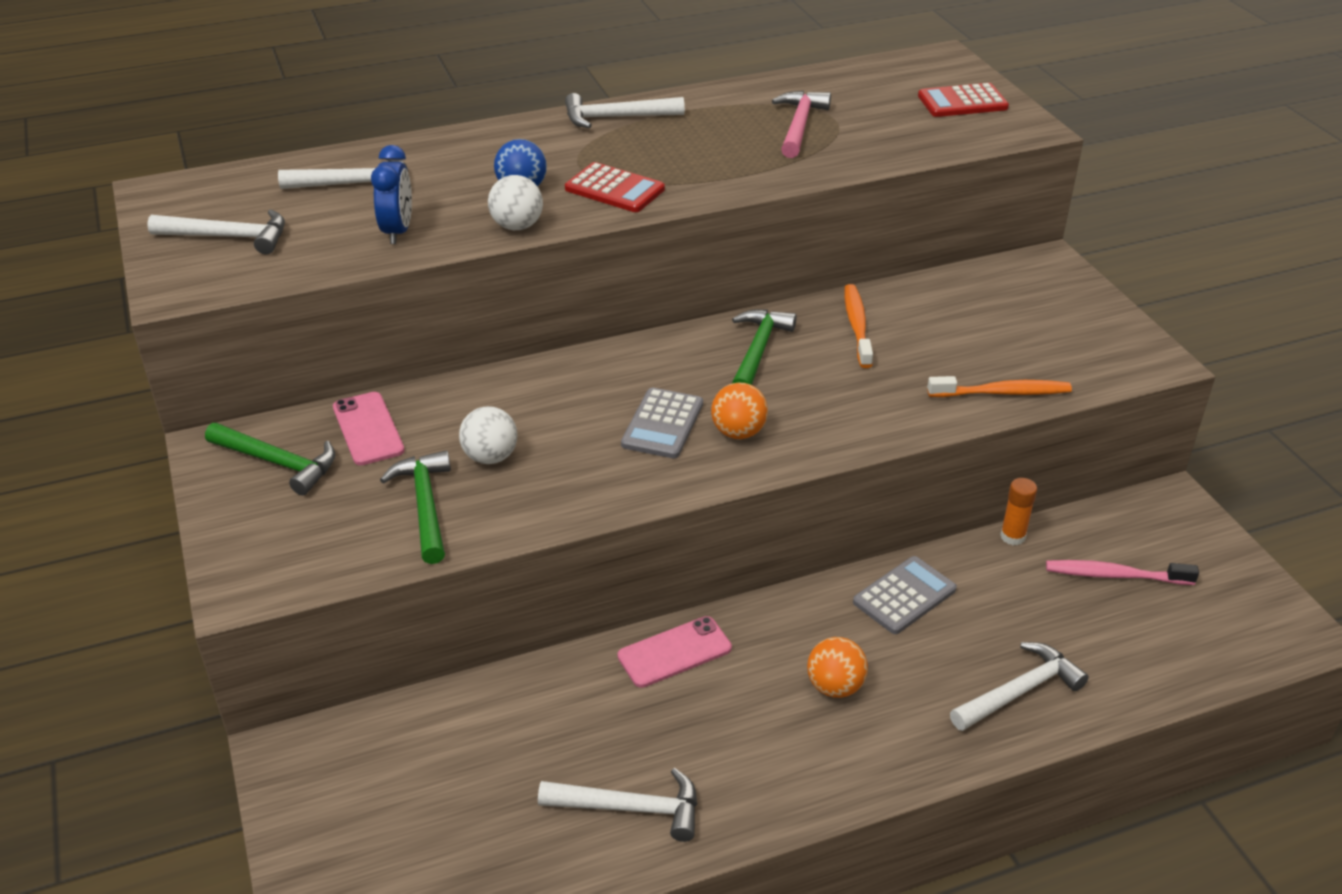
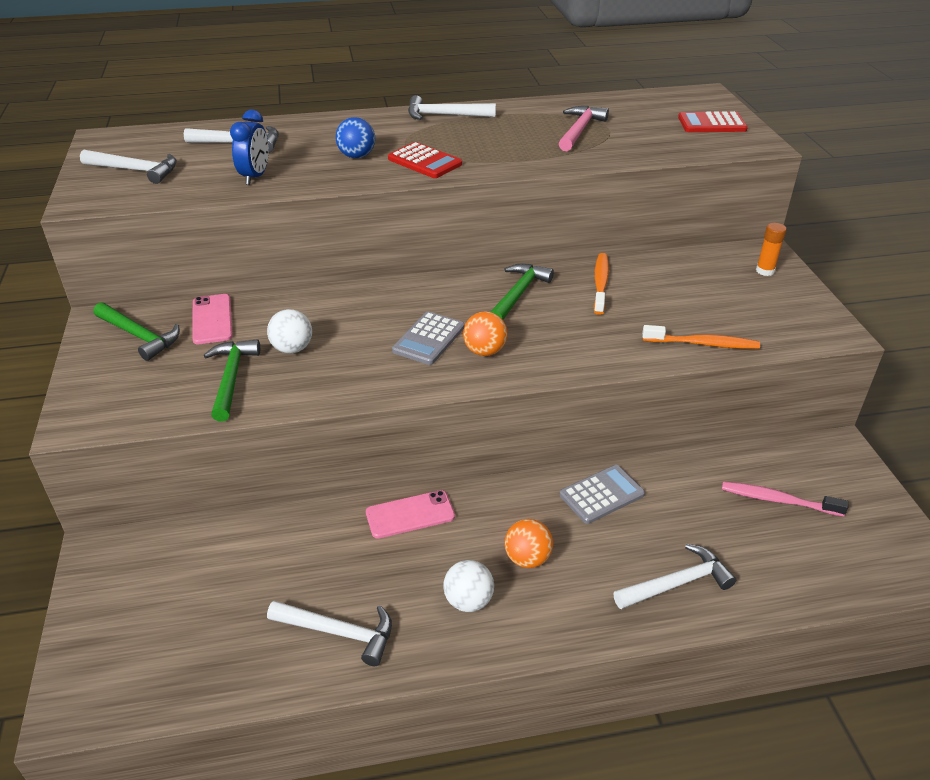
camera: 10 degrees right, 0 degrees up
white ball [488,175,543,230] -> white ball moved to [443,560,494,612]
orange glue stick [1000,478,1037,545] -> orange glue stick moved to [756,223,787,276]

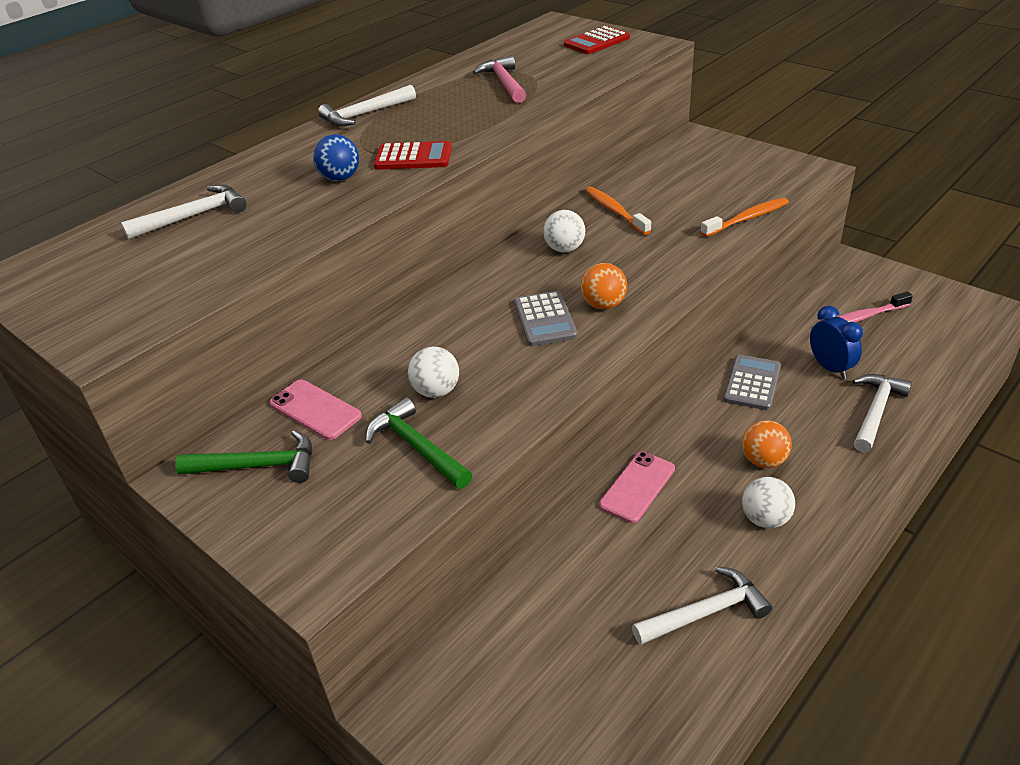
camera: 35 degrees left, 0 degrees up
white hammer [80,150,177,184] -> none
blue clock [230,110,269,185] -> blue clock moved to [810,306,863,379]
green hammer [490,263,554,320] -> white ball [543,210,585,253]
orange glue stick [756,223,787,276] -> none

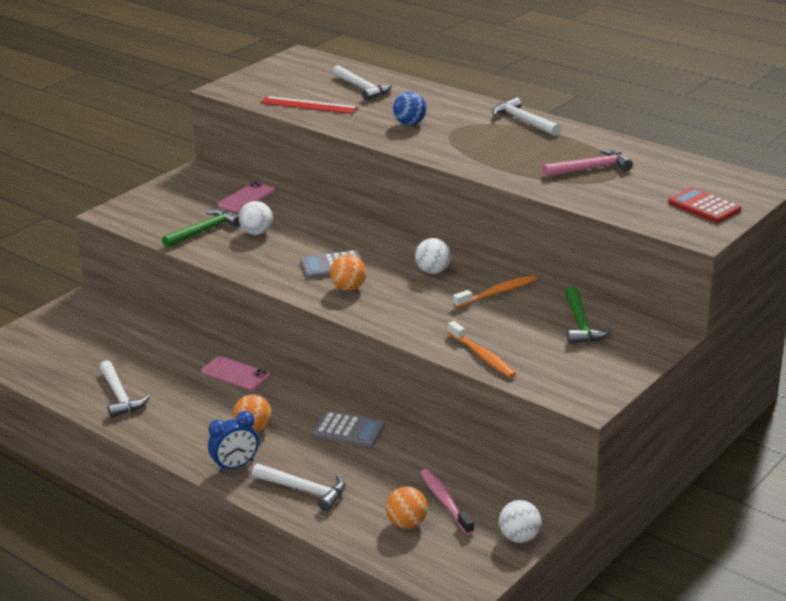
camera: 85 degrees right, 10 degrees down
green hammer [175,430,312,483] -> green hammer moved to [565,286,613,344]
red calculator [374,141,452,170] -> none
white ball [742,477,795,528] -> white ball moved to [499,500,541,543]
blue clock [810,306,863,379] -> blue clock moved to [208,411,259,473]
none -> red ruler [260,96,358,114]
none -> orange ball [386,486,428,529]

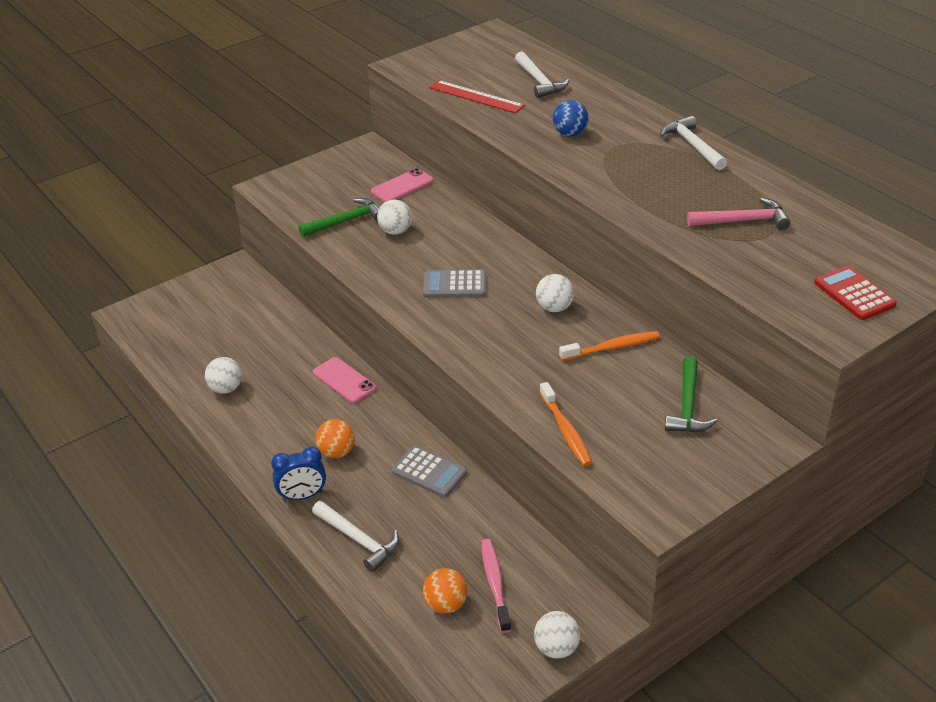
camera: 15 degrees right, 10 degrees up
white hammer [99,360,150,418] -> white ball [205,357,242,394]
orange ball [330,254,366,291] -> none

